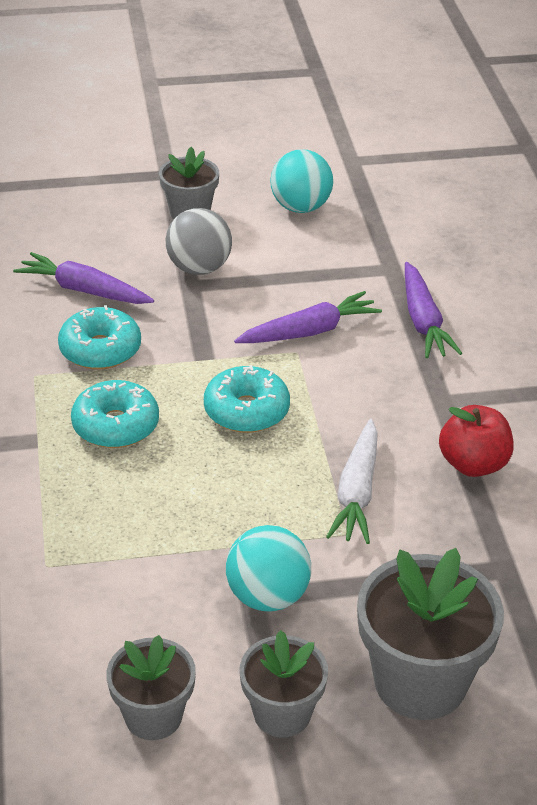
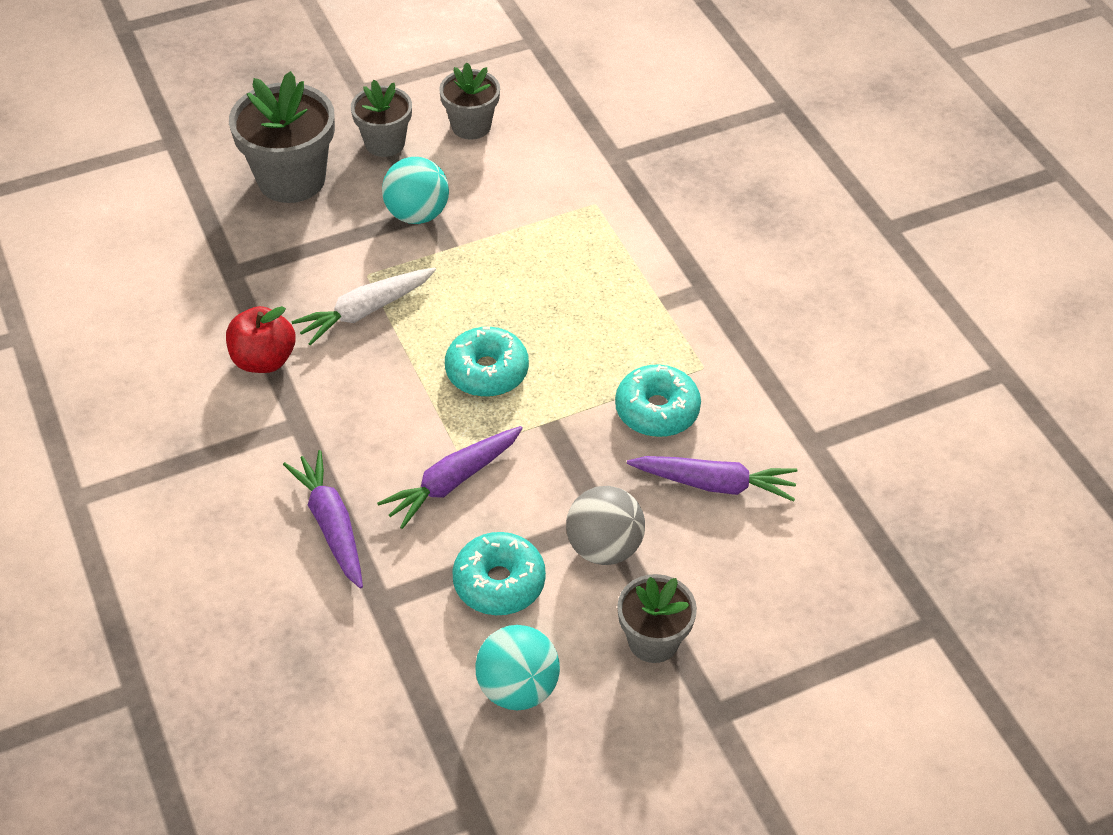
camera: 165 degrees right, 10 degrees up
turquoise donut [71,380,159,448] -> turquoise donut moved to [453,532,546,615]
white carrot [326,419,378,544] -> white carrot turned 120 degrees counterclockwise [292,267,436,346]

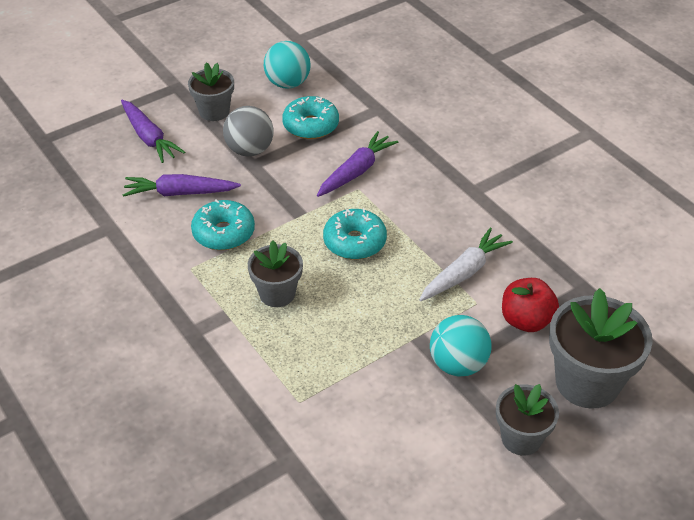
camera: 170 degrees right, 5 degrees down
red apple [226,306,296,373] -> red apple moved to [502,278,559,332]
purple carrot [283,450,363,588] -> purple carrot moved to [121,100,185,163]
grey flower pot [439,62,500,140] -> grey flower pot moved to [248,240,303,307]

